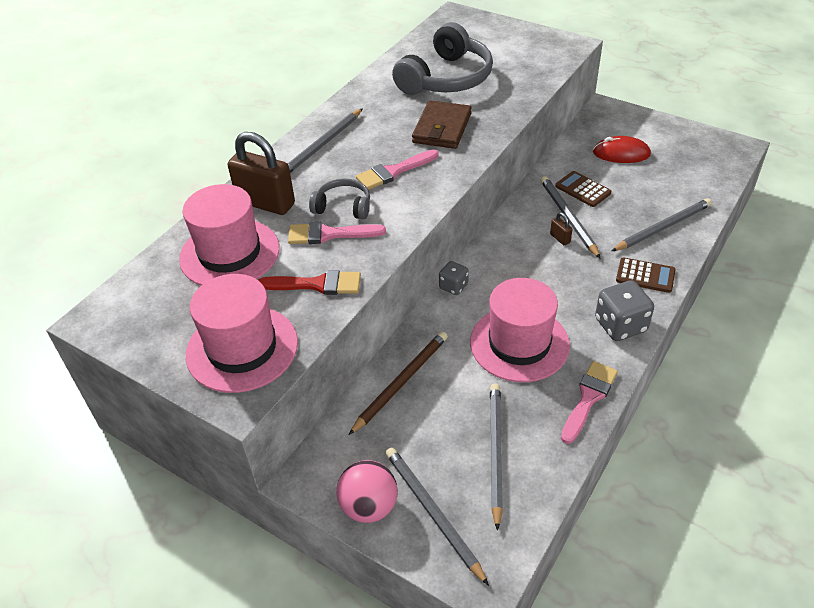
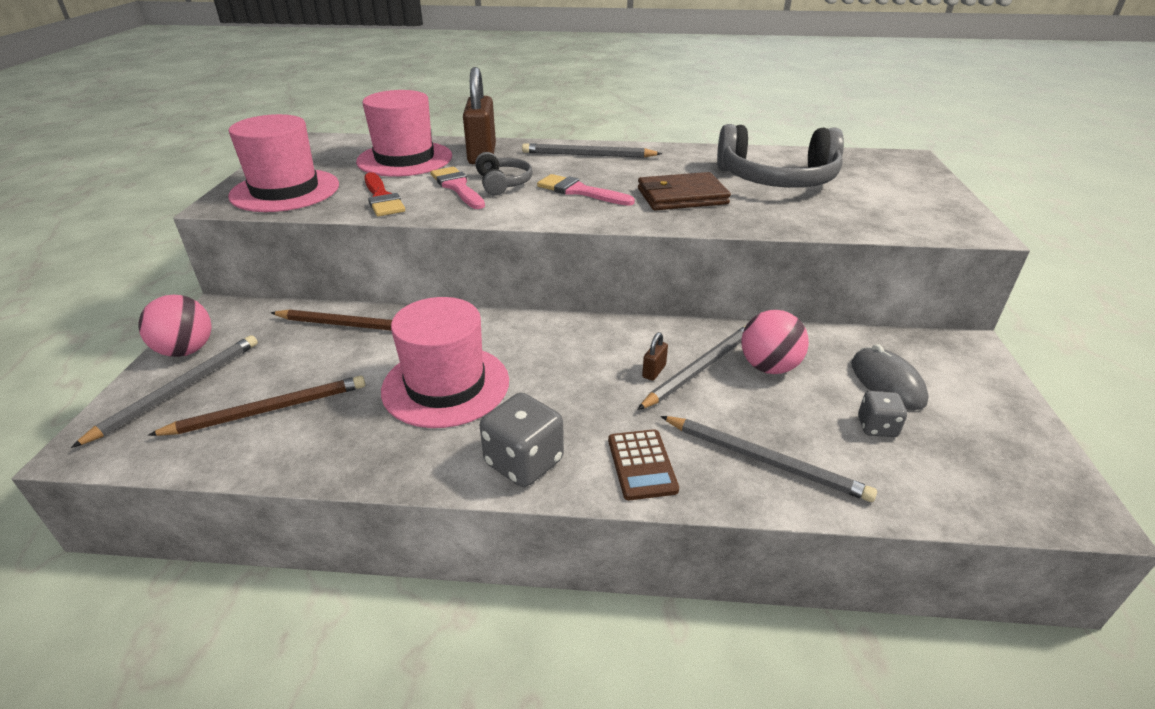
camera: 60 degrees right, 10 degrees down
grey dice [439,261,469,295] -> grey dice moved to [858,391,907,437]
grey pencil [490,383,503,531] -> brown pencil [148,376,366,436]
brown calculator [555,171,611,207] -> pink ball [741,310,809,374]
pink brush [561,361,618,444] -> none
red mouse [593,136,651,163] -> grey mouse [851,344,929,410]

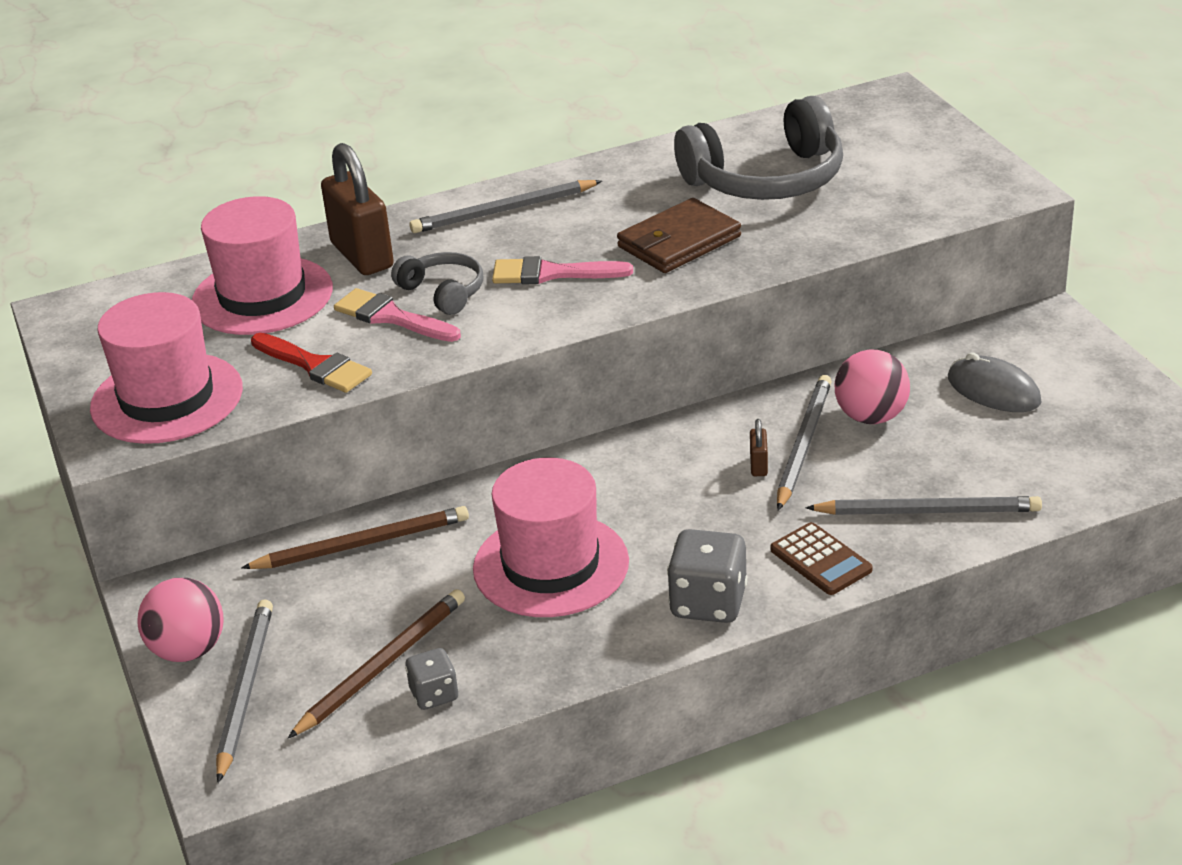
camera: 25 degrees left, 0 degrees up
grey dice [858,391,907,437] -> grey dice moved to [405,648,459,710]

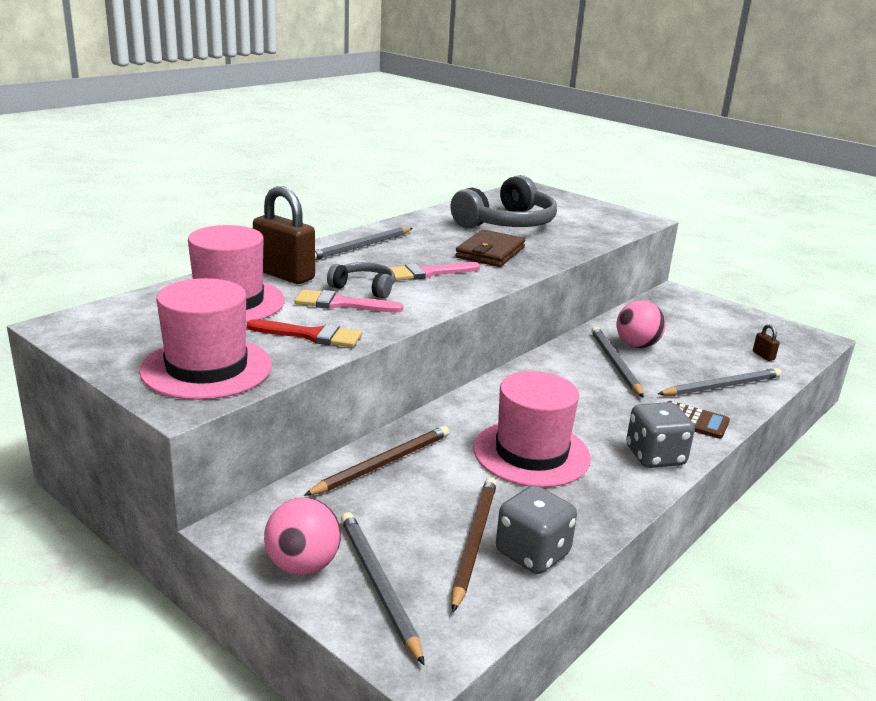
camera: 30 degrees left, 10 degrees down
grey dice [405,648,459,710] -> grey dice [496,485,577,574], size x1.69
brown padlock [750,419,768,476] -> brown padlock moved to [753,324,780,361]
grey mouse [948,352,1042,412] -> none

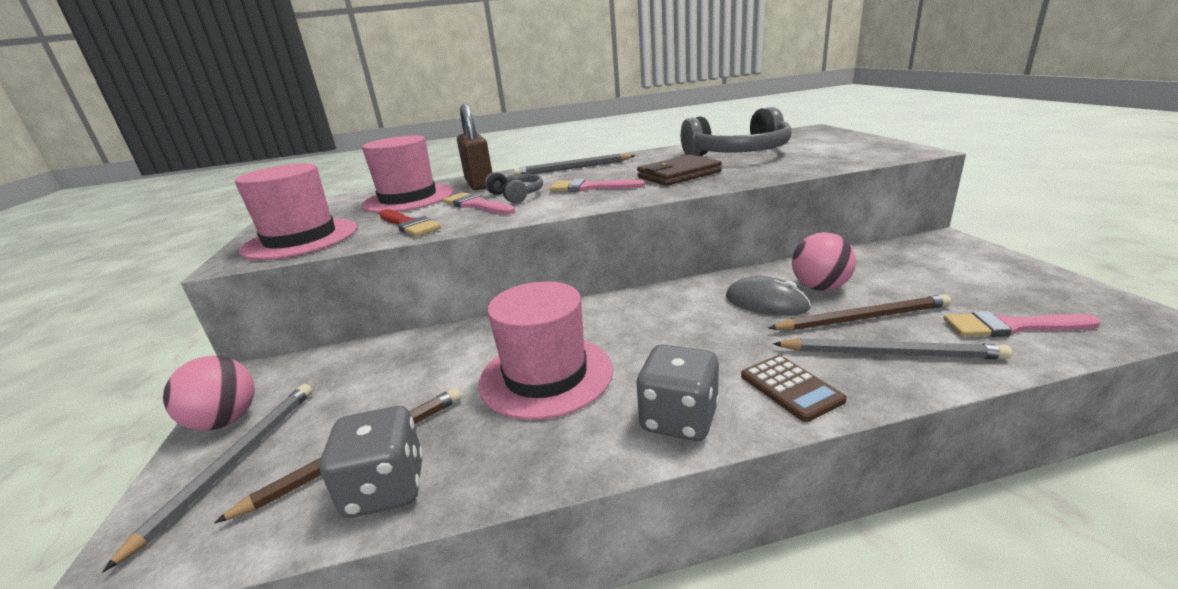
camera: 40 degrees right, 0 degrees up
brown pencil [304,426,450,496] -> brown pencil moved to [768,294,951,331]
grey pencil [591,326,644,398] -> grey mouse [726,276,811,316]
brown padlock [753,324,780,361] -> pink brush [943,311,1101,337]

